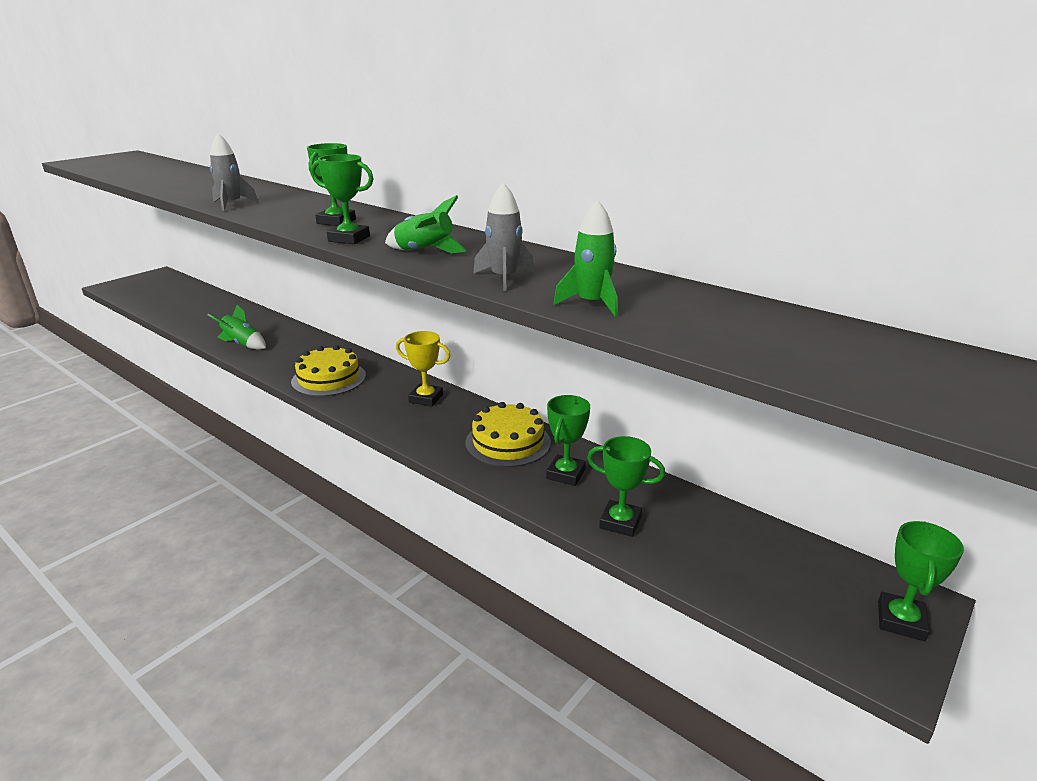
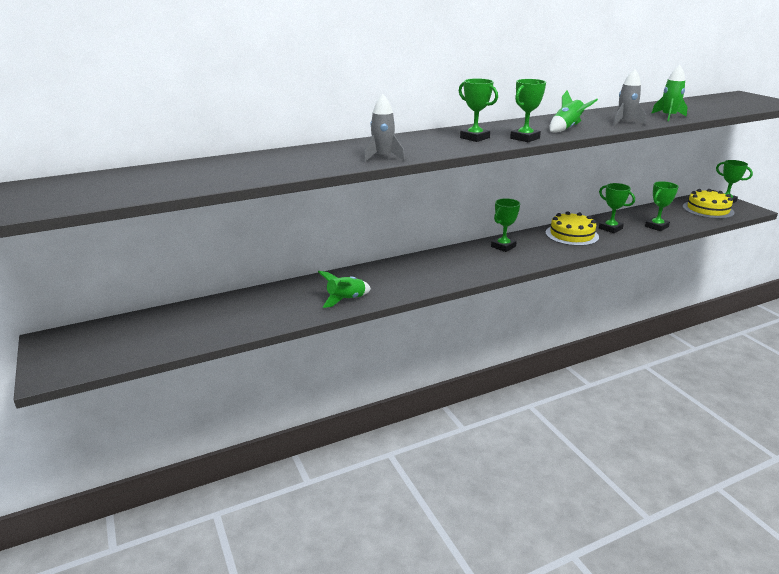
camera: 65 degrees left, 0 degrees up
yellow cake [291,345,366,396] -> yellow cake moved to [683,189,735,219]
yellow trophy [396,331,450,407] -> green trophy [491,198,520,252]

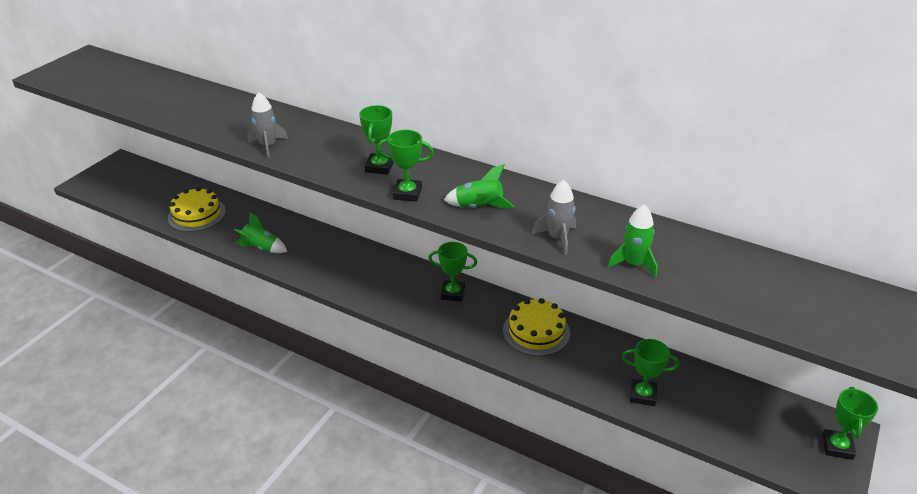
camera: 55 degrees right, 10 degrees up
green trophy [599,183,635,233] -> none
yellow cake [683,189,735,219] -> yellow cake moved to [168,187,226,232]

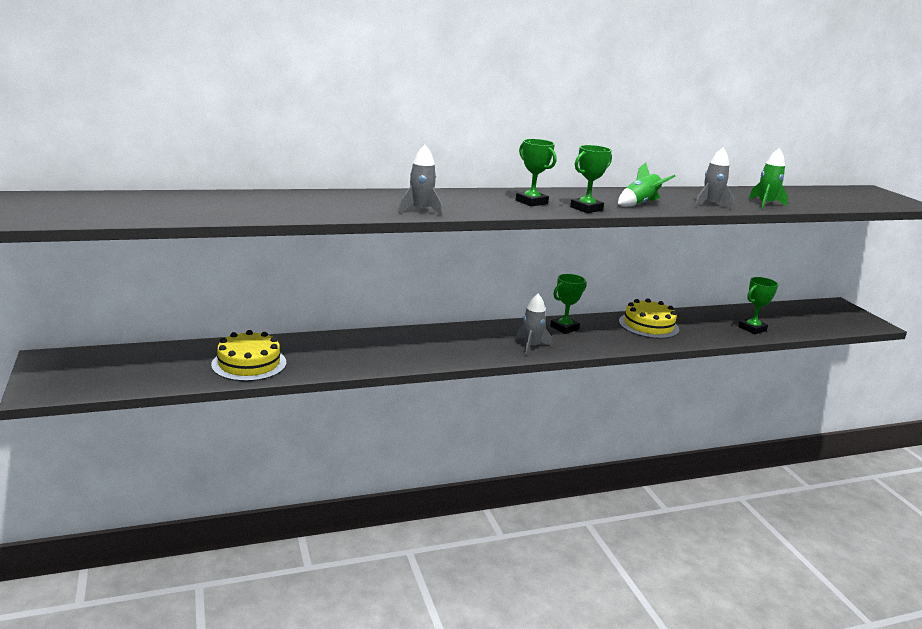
camera: 50 degrees left, 15 degrees down
green rocket [233,212,287,253] -> none
green trophy [822,387,878,460] -> none
none -> grey rocket [516,294,552,356]

